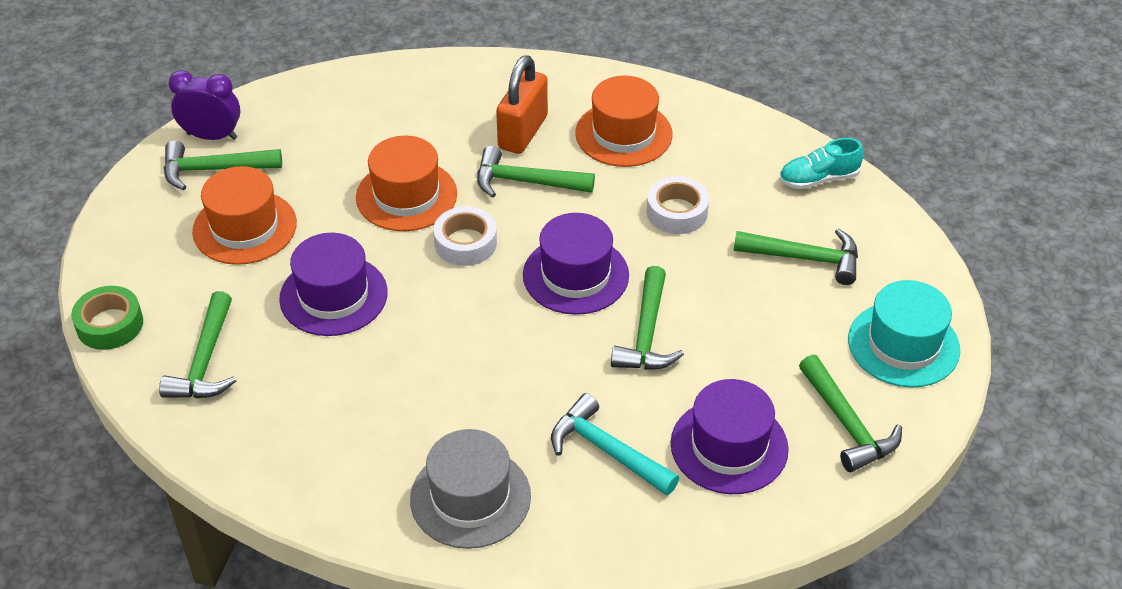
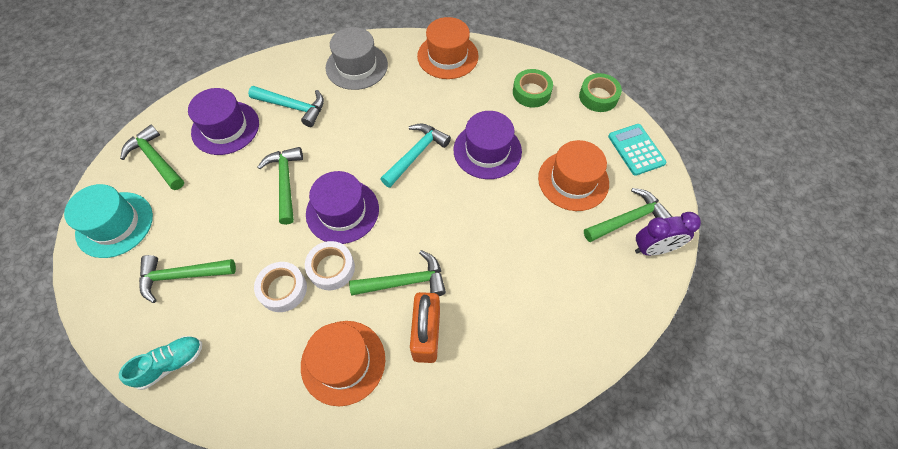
camera: 160 degrees right, 15 degrees up
green hammer [159,291,236,398] -> green tape [513,69,553,108]
orange hat [356,136,457,231] -> orange hat moved to [417,17,479,79]
white tape [433,206,497,266] -> white tape moved to [305,241,355,290]
none -> turquoise hammer [380,123,451,188]
none -> turquoise calculator [608,124,667,176]

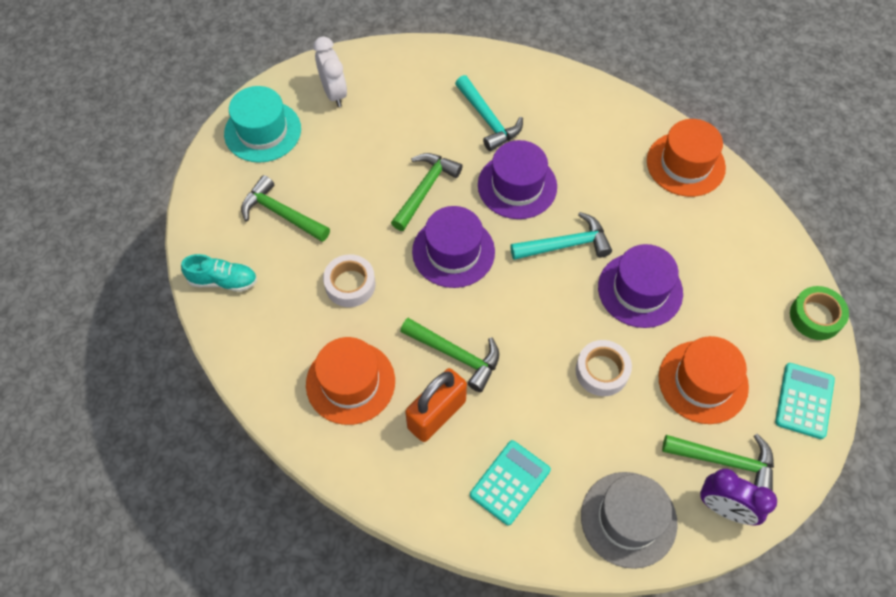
camera: 40 degrees right, 0 degrees up
green hammer [120,125,184,190] -> white clock [313,36,347,107]
purple hat [188,88,259,155] -> purple hat moved to [478,140,557,219]
white tape [305,241,355,290] -> white tape moved to [575,340,632,396]
grey hat [326,27,388,90] -> grey hat moved to [581,472,678,569]
green tape [513,69,553,108] -> none
none -> turquoise calculator [470,440,551,526]

